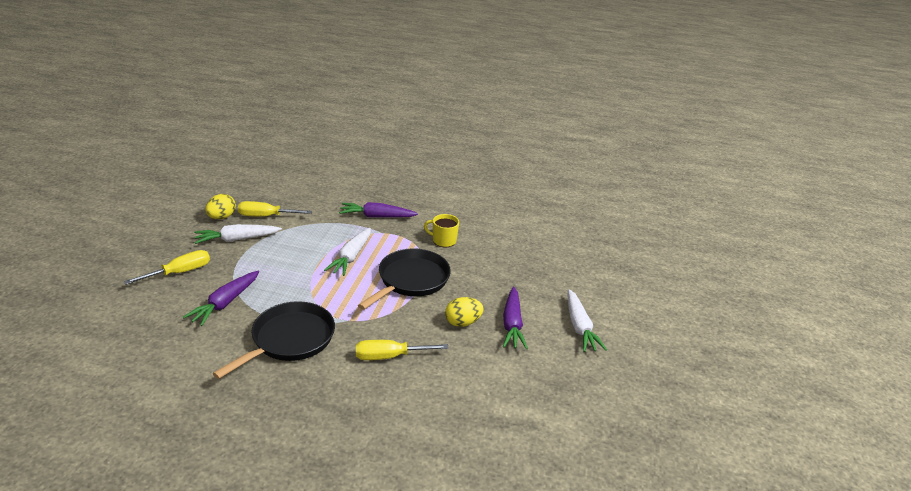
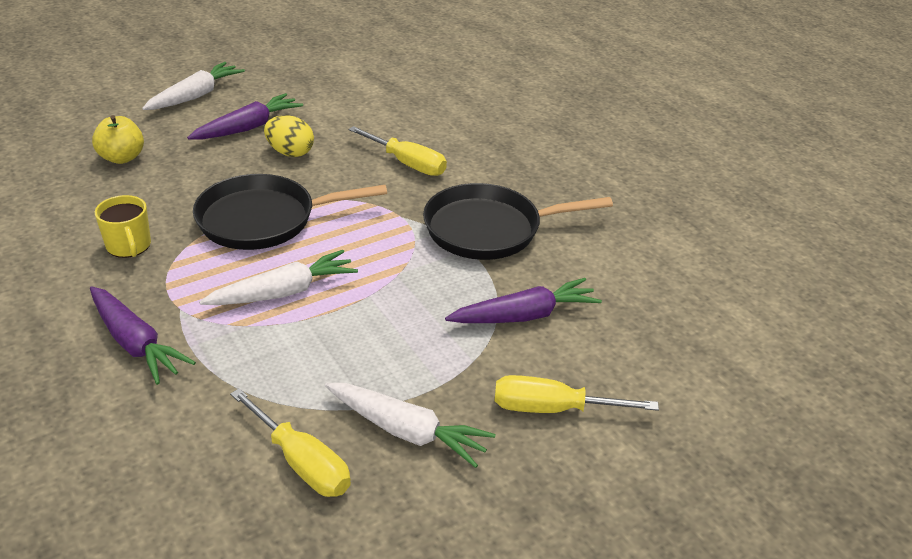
camera: 135 degrees left, 5 degrees up
yellow egg [205,194,236,219] -> none
none -> yellow apple [92,115,144,164]

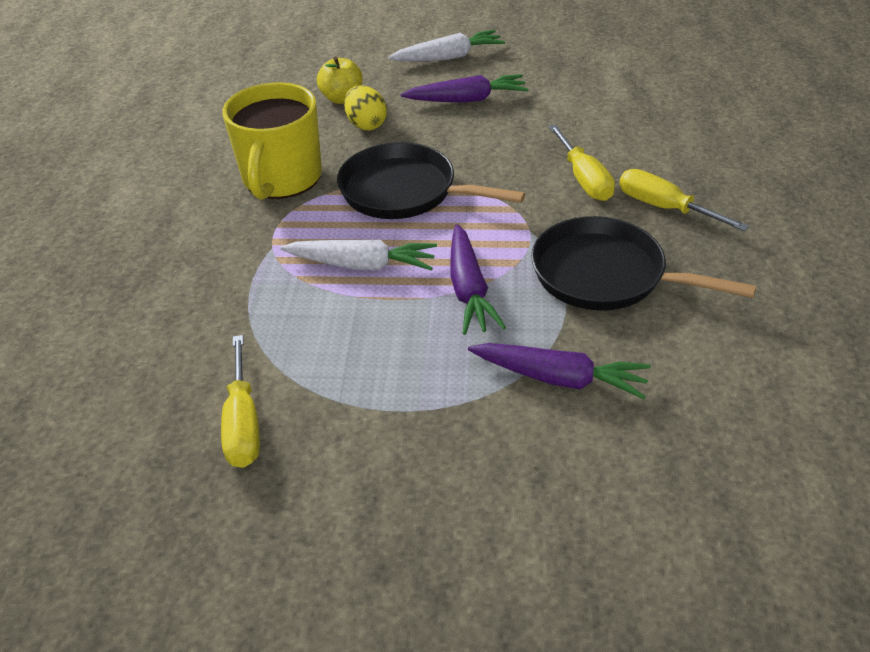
camera: 40 degrees right, 5 degrees up
purple carrot [90,286,196,385] -> purple carrot moved to [450,224,506,335]
yellow mug [94,195,151,258] -> yellow mug [222,82,322,200], size x1.96
yellow egg [264,115,314,157] -> yellow egg moved to [344,85,387,131]
white carrot [325,383,496,468] -> none
yellow screwdriver [495,375,659,413] -> yellow screwdriver moved to [619,169,749,231]

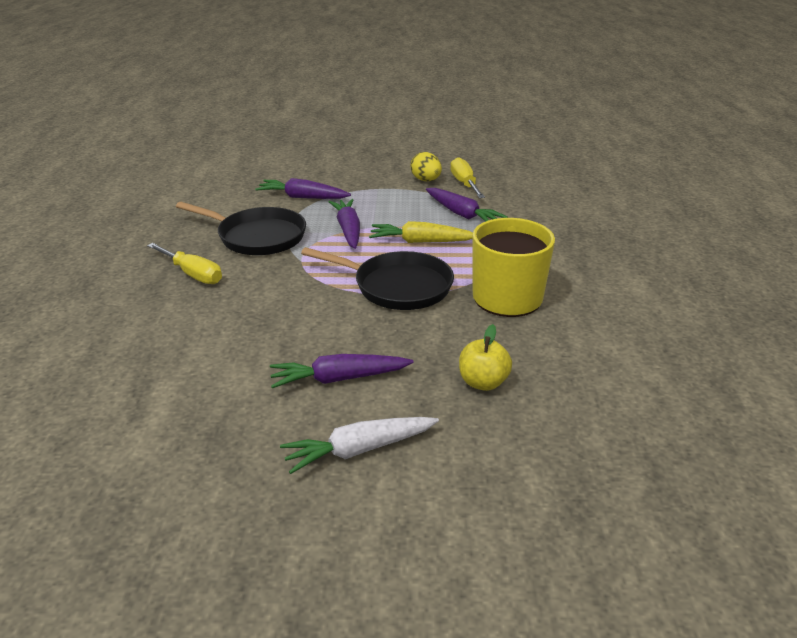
camera: 175 degrees right, 10 degrees down
white carrot [280,239,437,271] -> yellow carrot [369,221,473,243]
yellow egg [344,85,387,131] -> yellow egg moved to [411,152,442,181]
yellow screwdriver [549,125,615,201] -> none
none -> purple carrot [426,188,508,222]

